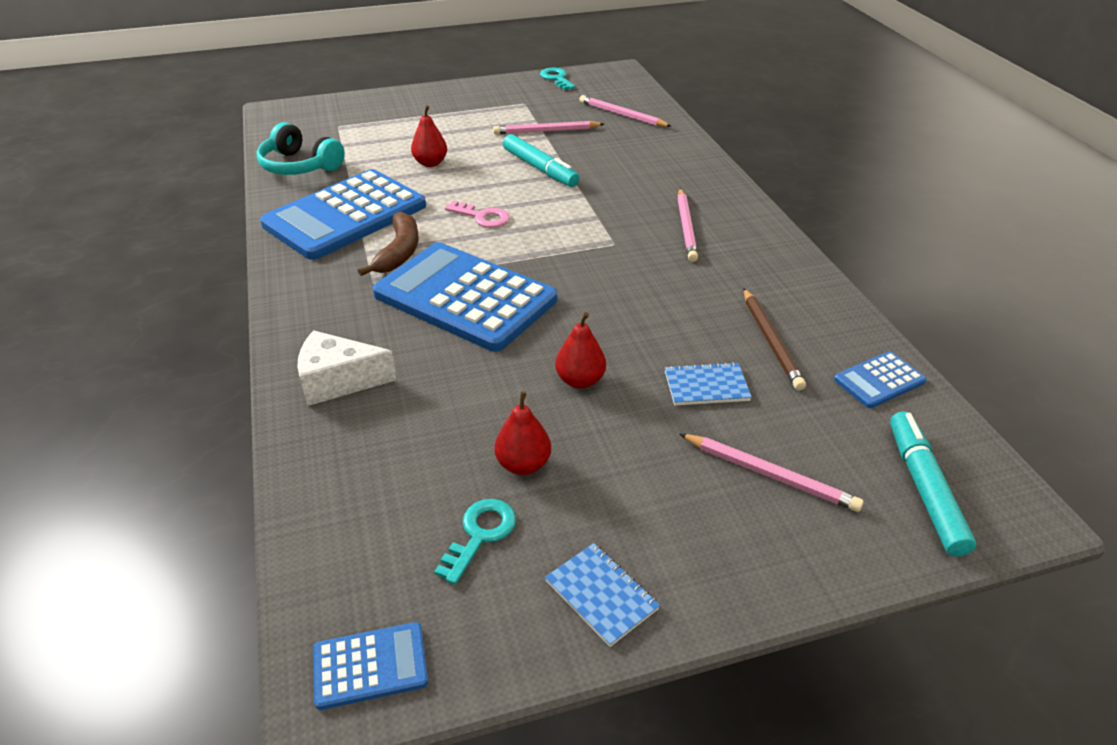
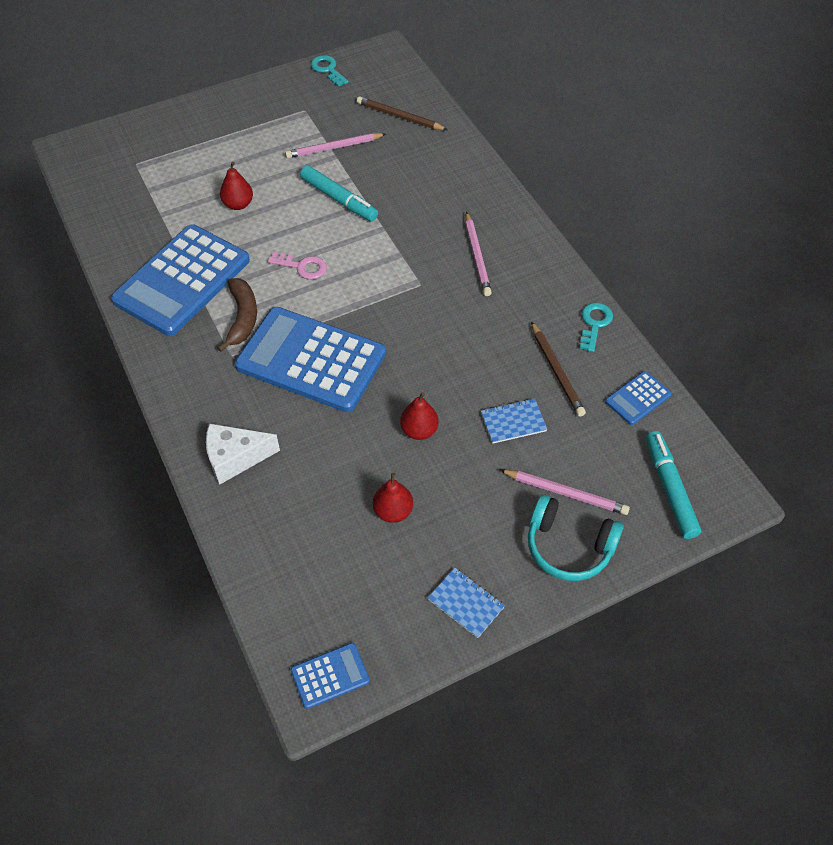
camera: 10 degrees left, 15 degrees up
turquoise headphones [256,122,345,175] -> turquoise headphones moved to [528,494,624,581]
turquoise key [434,499,516,585] -> turquoise key moved to [580,303,613,352]
pink pencil [579,95,671,127] -> brown pencil [357,96,447,130]

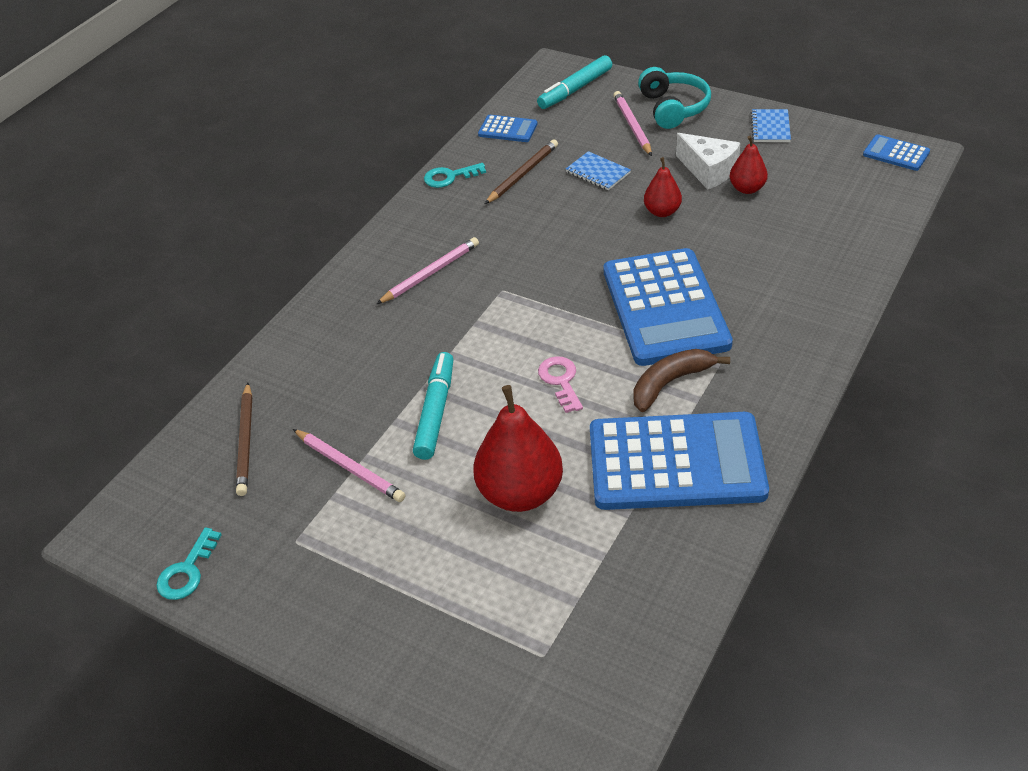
camera: 120 degrees left, 10 degrees down
white cheese [206,423,280,485] -> white cheese moved to [676,133,740,190]
red pear [220,162,253,210] -> red pear [473,385,563,512], size x1.85

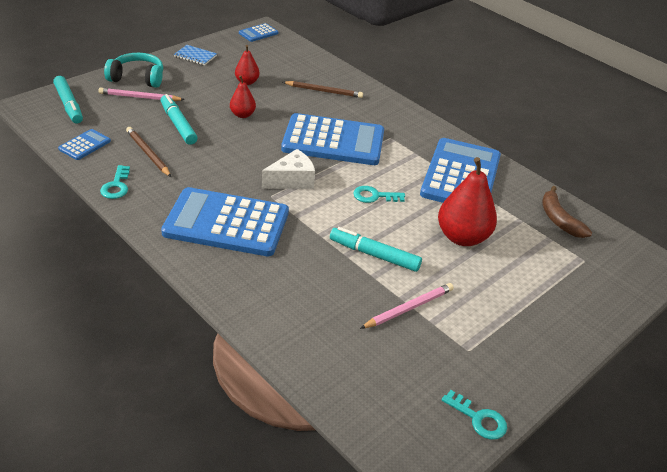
camera: 80 degrees left, 5 degrees down
brown pencil [236,382,252,496] -> brown pencil moved to [283,81,363,98]
pink pencil [377,237,479,304] -> blue calculator [161,187,289,256]
pink key [538,356,583,413] -> turquoise key [353,186,405,203]
blue notebook [566,151,631,190] -> turquoise marker [161,94,198,145]
brown banana [633,349,730,412] -> brown banana moved to [542,186,592,238]
white cheese [676,133,740,190] -> white cheese moved to [262,149,315,189]

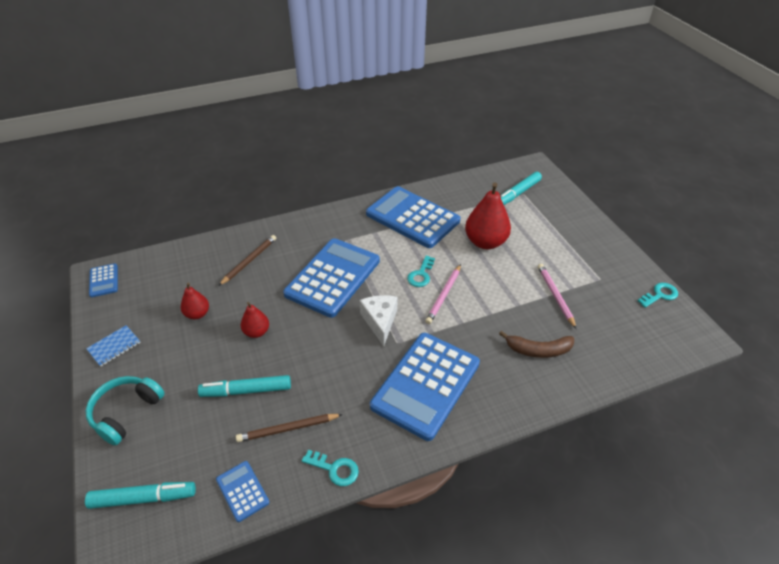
camera: 65 degrees left, 5 degrees up
pink pencil [98,87,185,101] -> pink pencil moved to [425,264,461,324]
turquoise marker [330,227,422,272] -> turquoise marker moved to [501,172,542,205]
brown banana [542,186,592,238] -> brown banana moved to [499,331,574,358]

